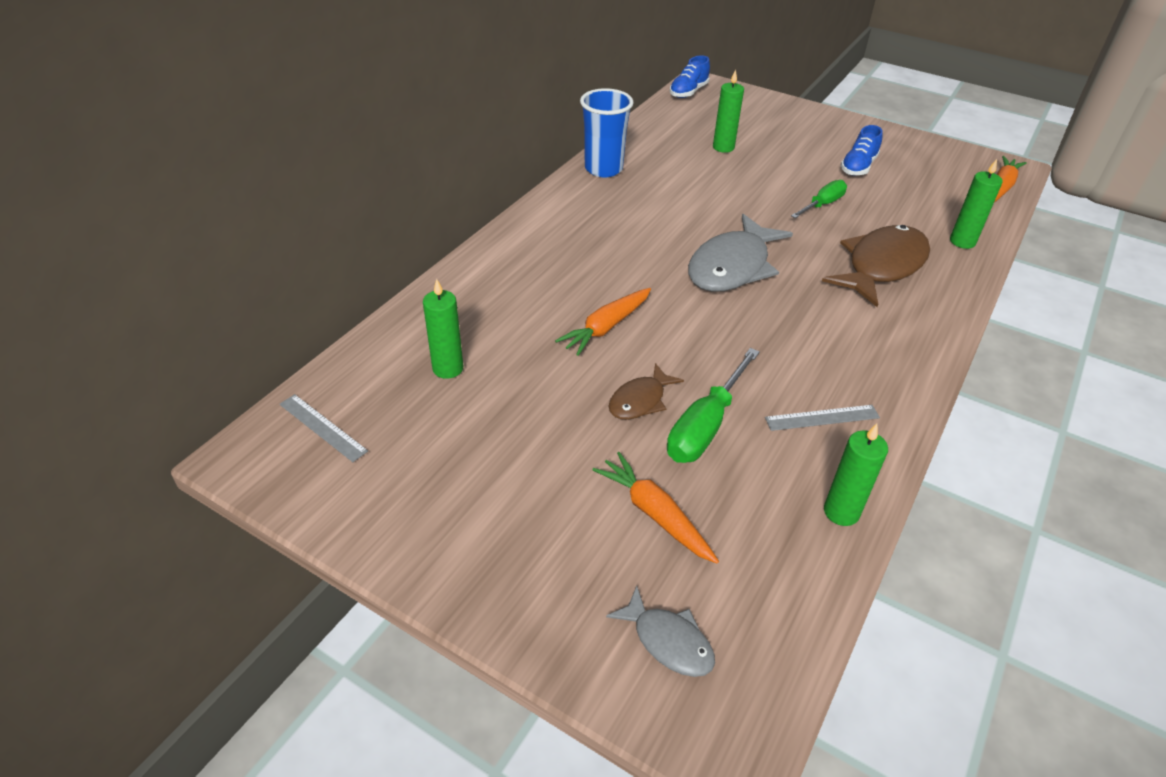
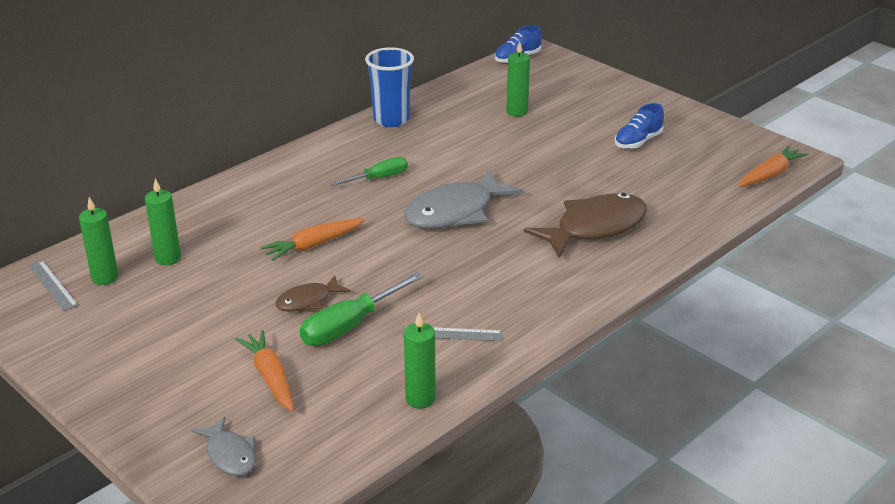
camera: 15 degrees right, 10 degrees down
green screwdriver [791,180,847,218] -> green screwdriver moved to [330,157,408,186]
green candle [950,159,1003,249] -> green candle moved to [79,197,118,285]

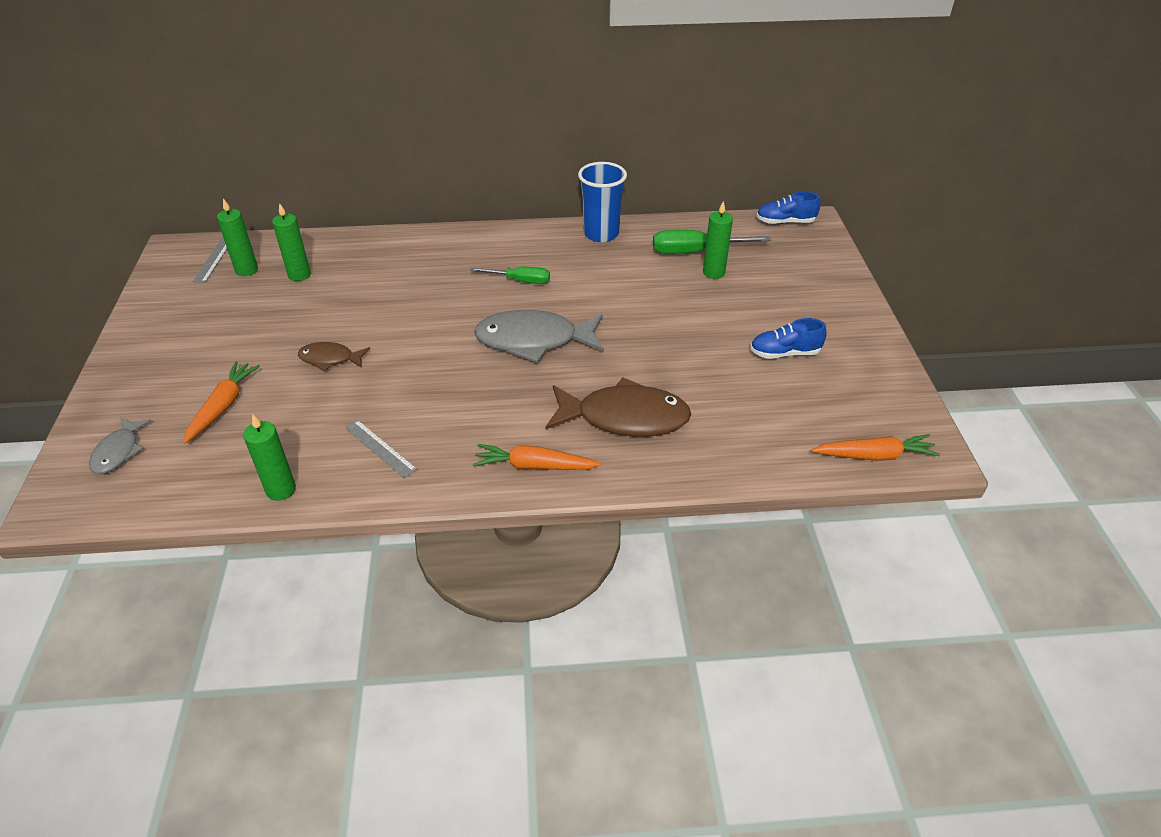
camera: 40 degrees right, 10 degrees up
orange carrot [260,218,365,261] -> orange carrot moved to [473,444,601,470]
green screwdriver [300,272,423,346] -> green screwdriver moved to [653,230,771,254]

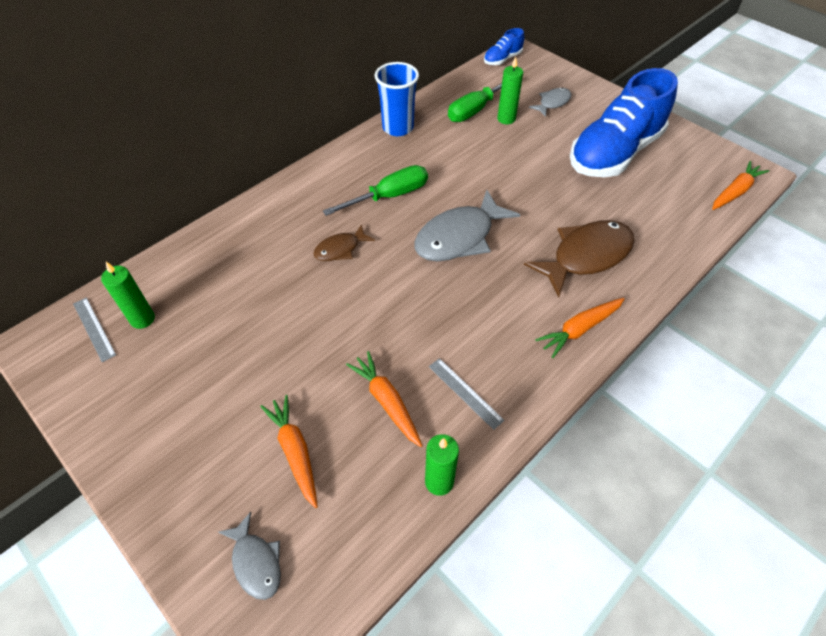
camera: 40 degrees left, 10 degrees up
green candle [272,203,311,281] -> none
brown fish [298,342,370,371] -> brown fish moved to [313,225,375,261]
grey ruler [345,420,417,478] -> grey ruler turned 45 degrees clockwise [429,358,505,430]
green screwdriver [470,267,550,284] -> green screwdriver [323,165,428,216], size x1.52
blue shoe [750,318,827,359] -> blue shoe [570,68,678,177], size x2.32
none -> orange carrot [346,351,423,447]
none -> grey fish [529,88,572,117]

